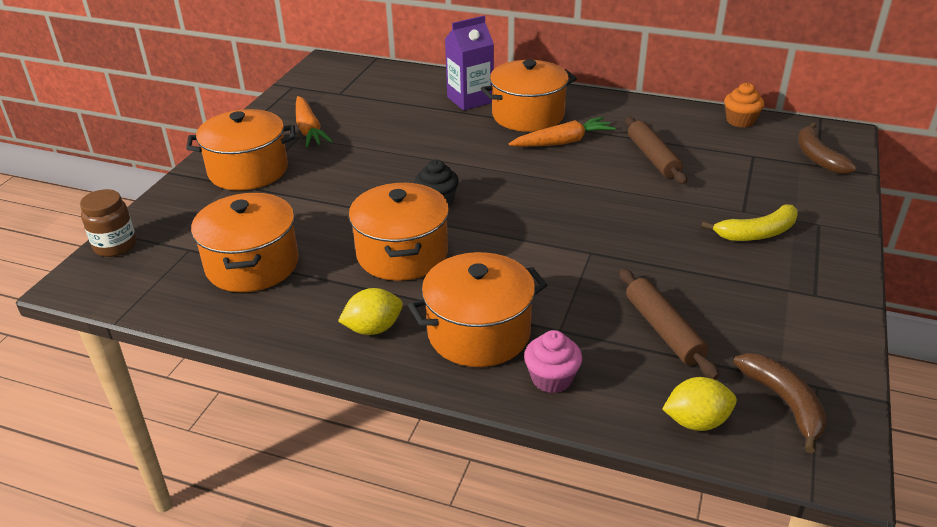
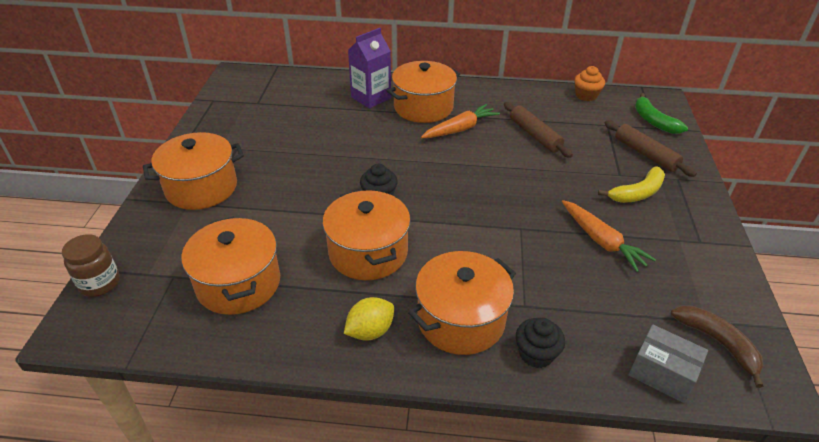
camera: 15 degrees left, 5 degrees up
orange carrot [296,96,333,148] -> orange carrot moved to [562,200,656,272]
pink cupcake [524,330,582,393] -> black cupcake [516,318,565,368]
brown rolling pin [619,268,719,380] -> brown rolling pin moved to [604,120,697,177]
yellow lemon [662,377,737,431] -> grey box [629,324,708,403]
brown banana [798,123,857,174] -> green banana [635,93,688,134]

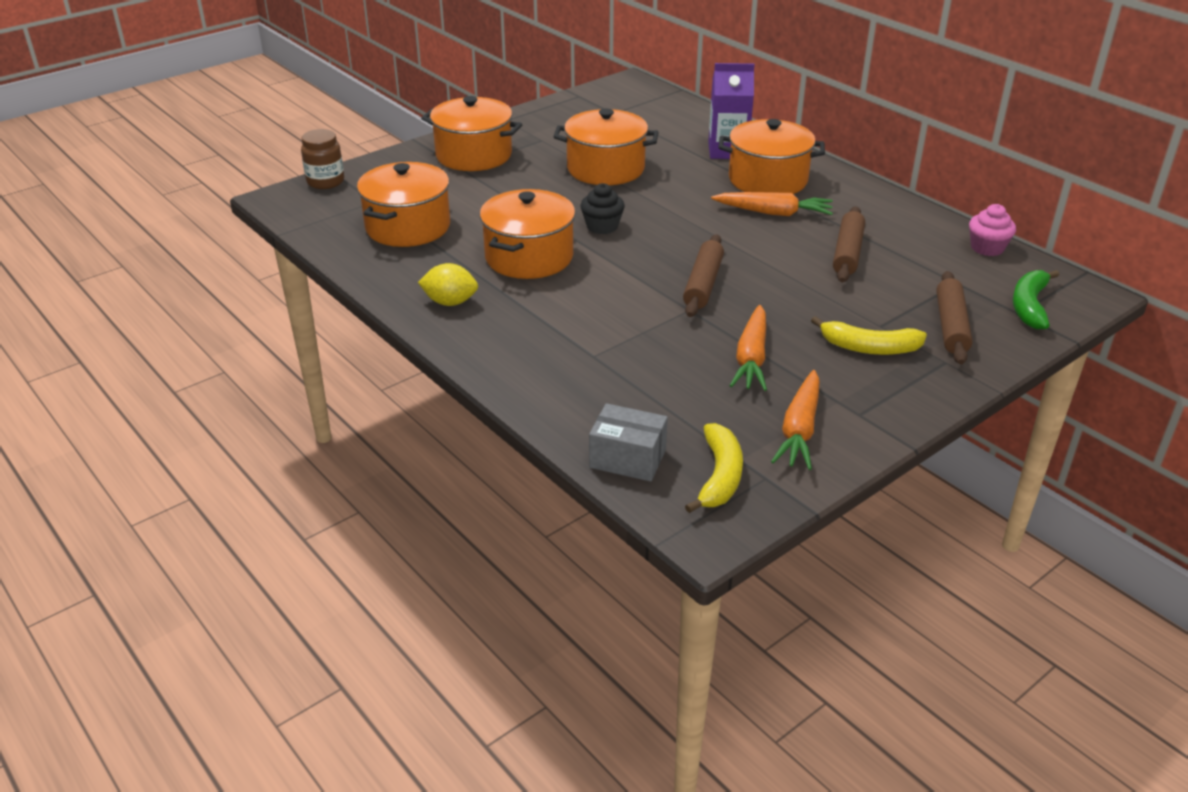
camera: 45 degrees right, 5 degrees down
orange pot [408,251,516,355] -> orange pot moved to [553,109,659,185]
black cupcake [516,318,565,368] -> none
orange cupcake [574,66,605,101] -> pink cupcake [969,204,1016,256]
grey box [629,324,708,403] -> grey box turned 60 degrees counterclockwise [589,403,668,482]
brown banana [671,305,764,388] -> yellow banana [685,423,743,513]
none -> brown rolling pin [683,234,724,317]
none -> orange carrot [771,370,820,470]

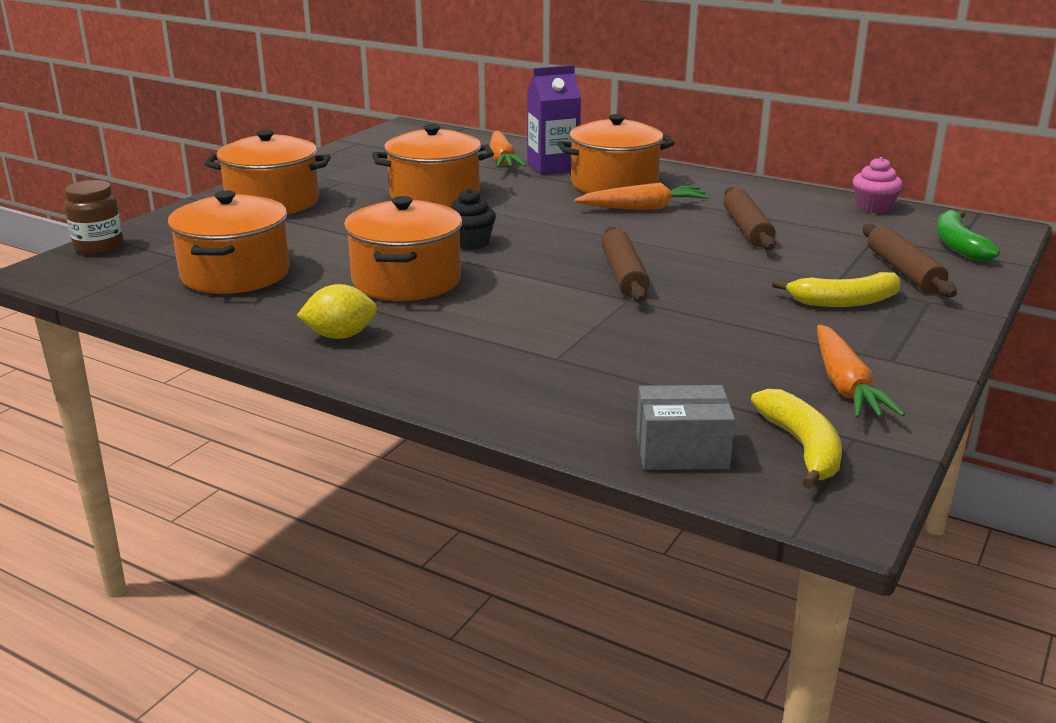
camera: 20 degrees left, 10 degrees down
orange carrot [730,305,767,391] -> orange carrot moved to [490,131,526,168]

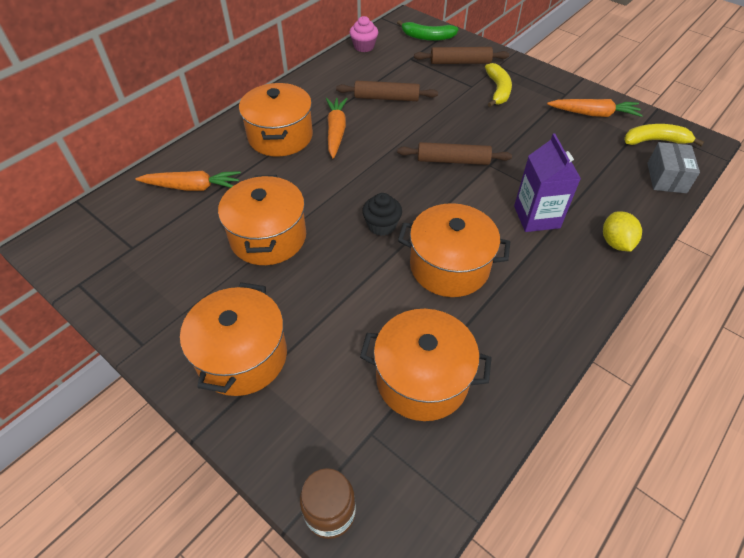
camera: 80 degrees left, 25 degrees up
yellow lemon [297,284,377,339] -> yellow lemon moved to [603,211,642,252]
purple carton [527,65,581,175] -> purple carton moved to [514,133,581,232]

